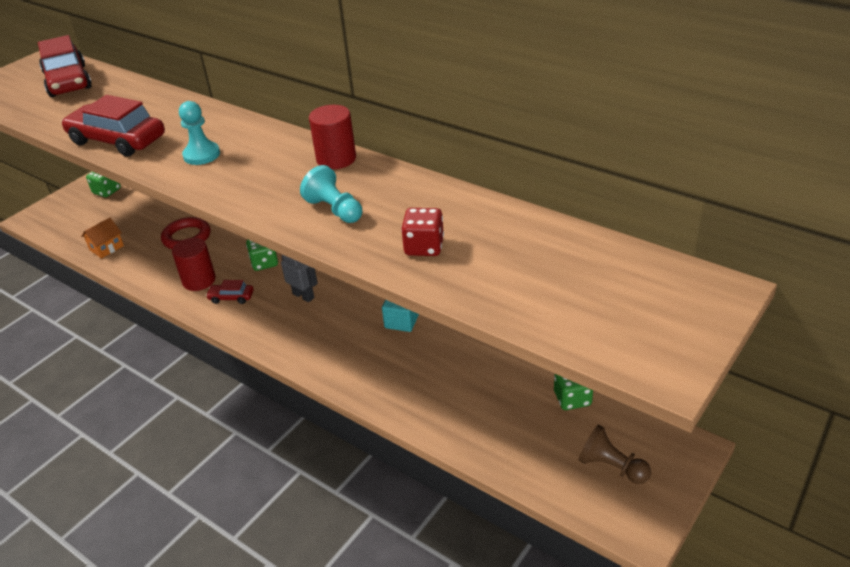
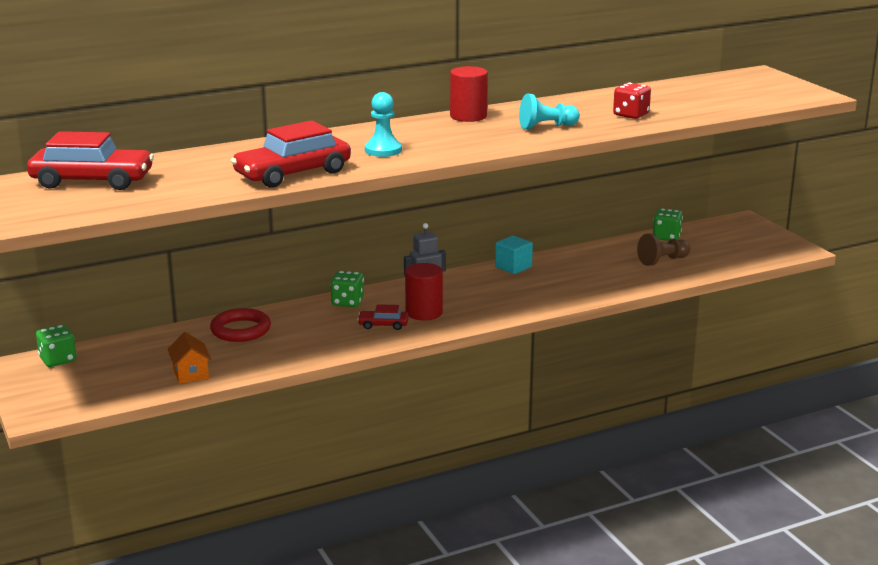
camera: 65 degrees left, 15 degrees down
red cylinder [172,238,216,291] -> red cylinder moved to [405,263,443,320]
red car [206,280,254,304] -> red car turned 60 degrees clockwise [357,304,409,330]
brown pawn [578,424,651,484] -> brown pawn moved to [637,233,690,266]

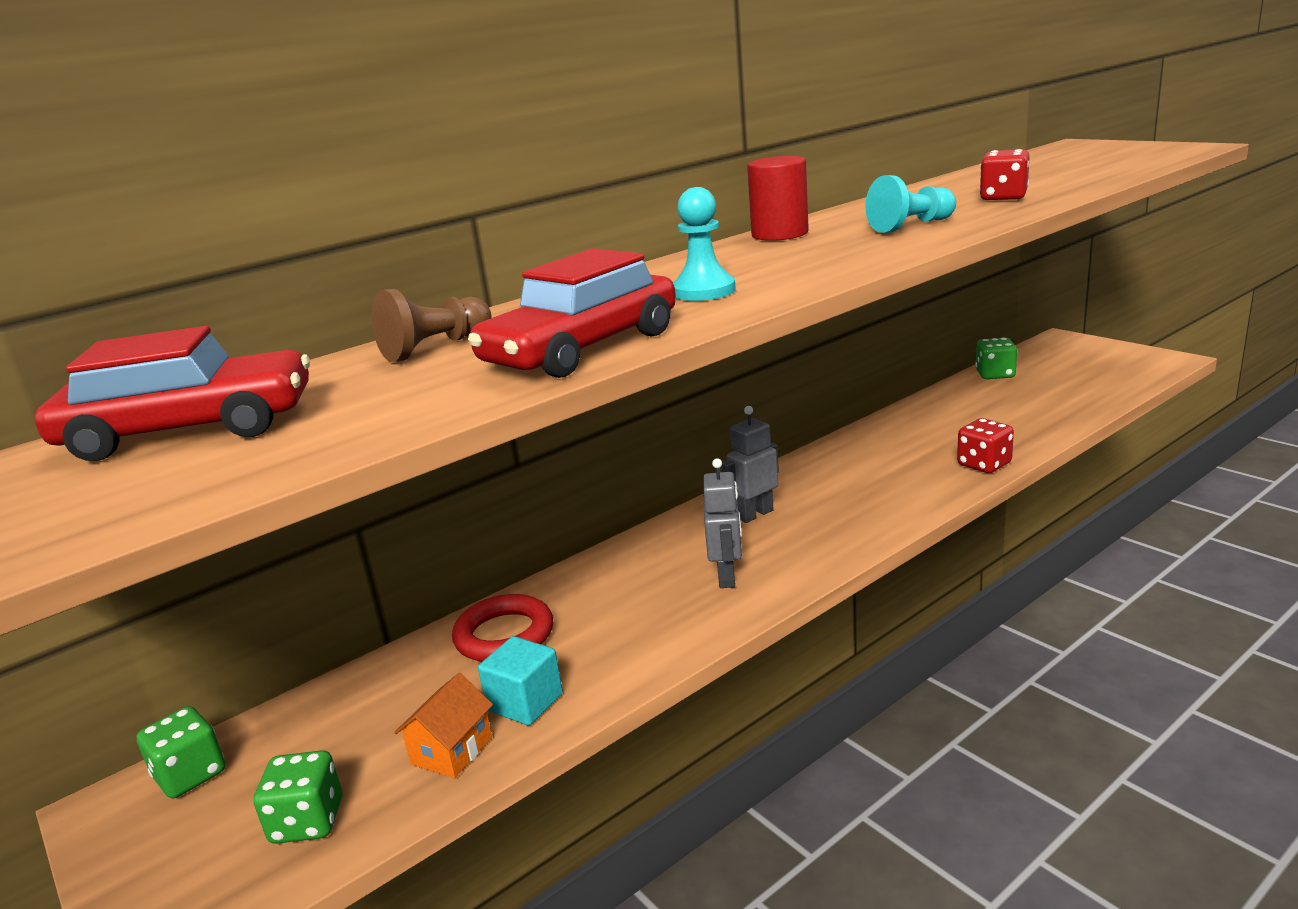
camera: 10 degrees left, 0 degrees up
orange house [167,332,211,384] -> orange house turned 60 degrees clockwise [394,673,493,779]
green dice [330,271,364,307] -> green dice moved to [253,750,342,844]
red car [357,304,409,330] -> grey robot [703,459,742,588]
red cylinder [405,263,443,320] -> none
turquoise cube [495,236,533,274] -> turquoise cube moved to [478,636,563,725]
brown pawn [637,233,690,266] -> brown pawn moved to [372,289,492,362]
none -> red dice [957,418,1014,473]

